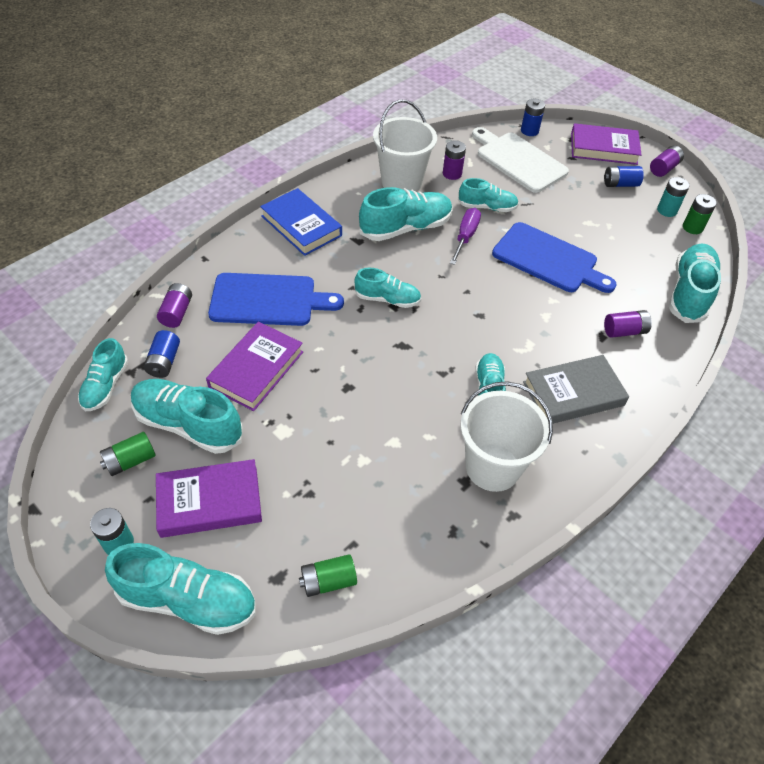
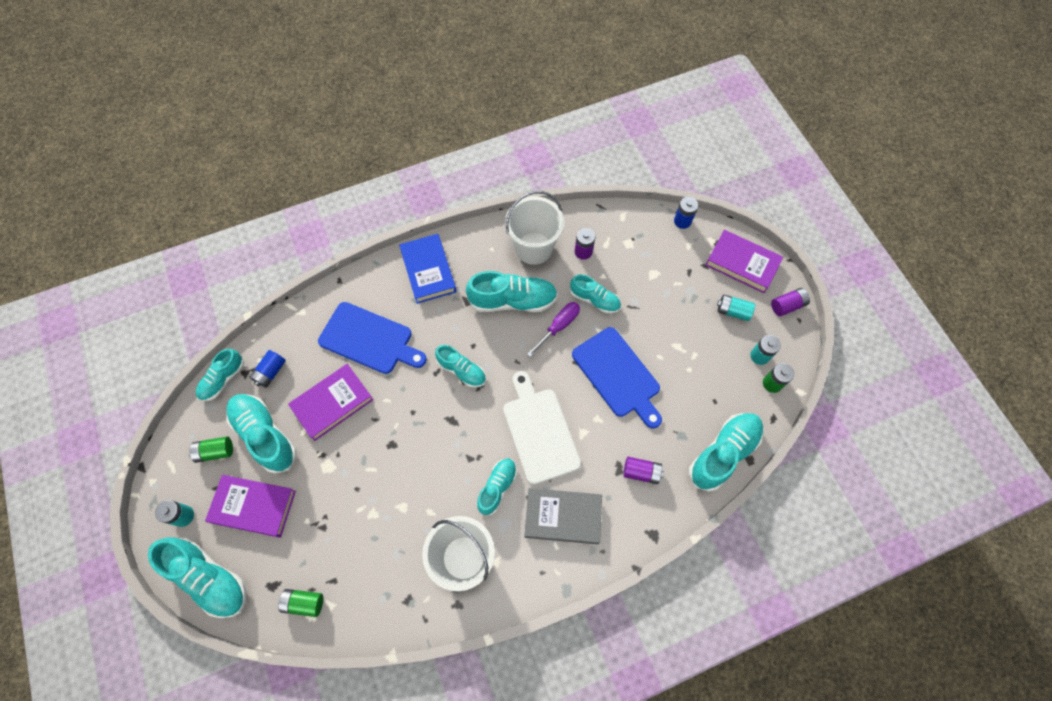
camera: 25 degrees right, 15 degrees up
purple battery [157,283,192,328] -> none
white cutting board [472,127,569,193] -> white cutting board moved to [503,371,581,485]
blue battery [604,166,644,187] -> turquoise battery [717,295,755,321]

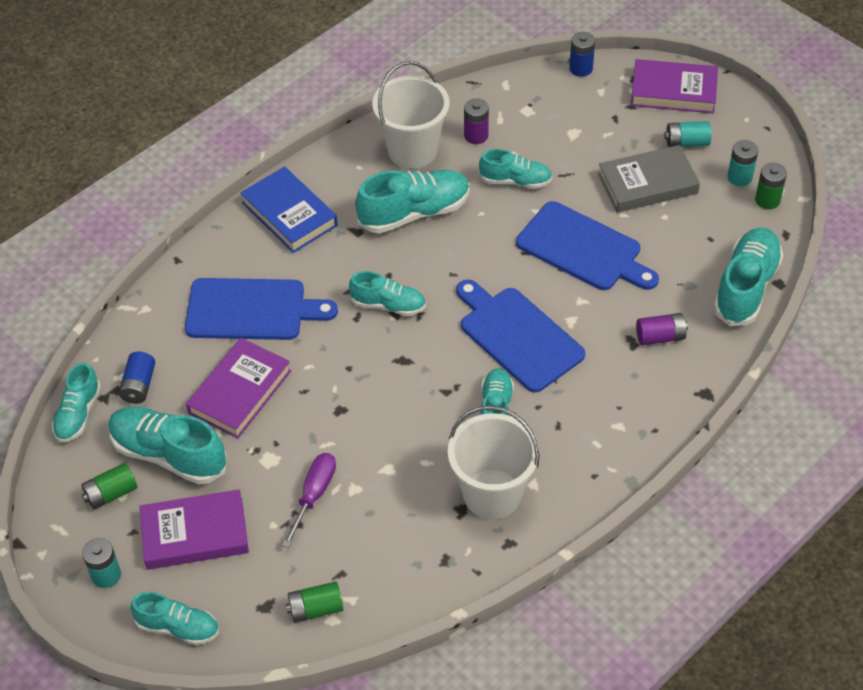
camera: 20 degrees left, 15 degrees down
turquoise shoe [148,537,246,618] -> turquoise shoe [131,592,219,645], size x0.62
white cutting board [503,371,581,485] -> blue cutting board [456,280,585,393]
grey book [524,488,602,544] -> grey book moved to [598,145,700,213]
purple screwdriver [527,302,580,357] -> purple screwdriver moved to [282,453,336,548]
purple battery [771,288,810,316] -> none

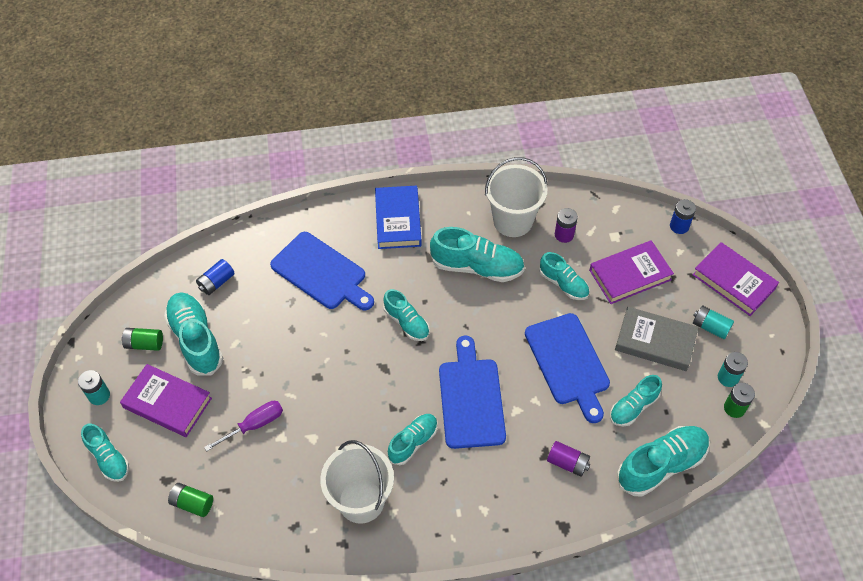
camera: 35 degrees right, 5 degrees up
turquoise shoe [52,363,101,442] -> turquoise shoe moved to [610,375,662,426]
purple book [186,338,291,439] -> purple book moved to [589,240,674,304]

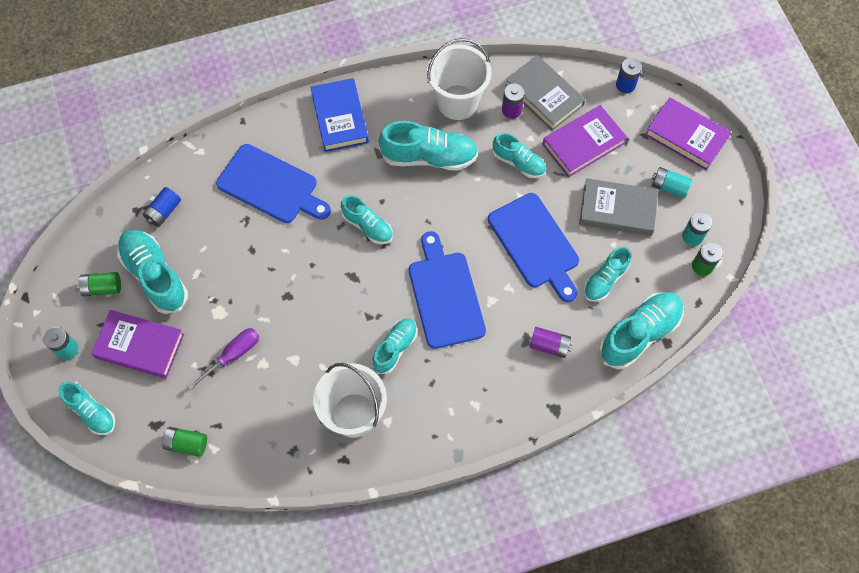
camera: 10 degrees left, 10 degrees up
none -> grey book [505,55,585,131]

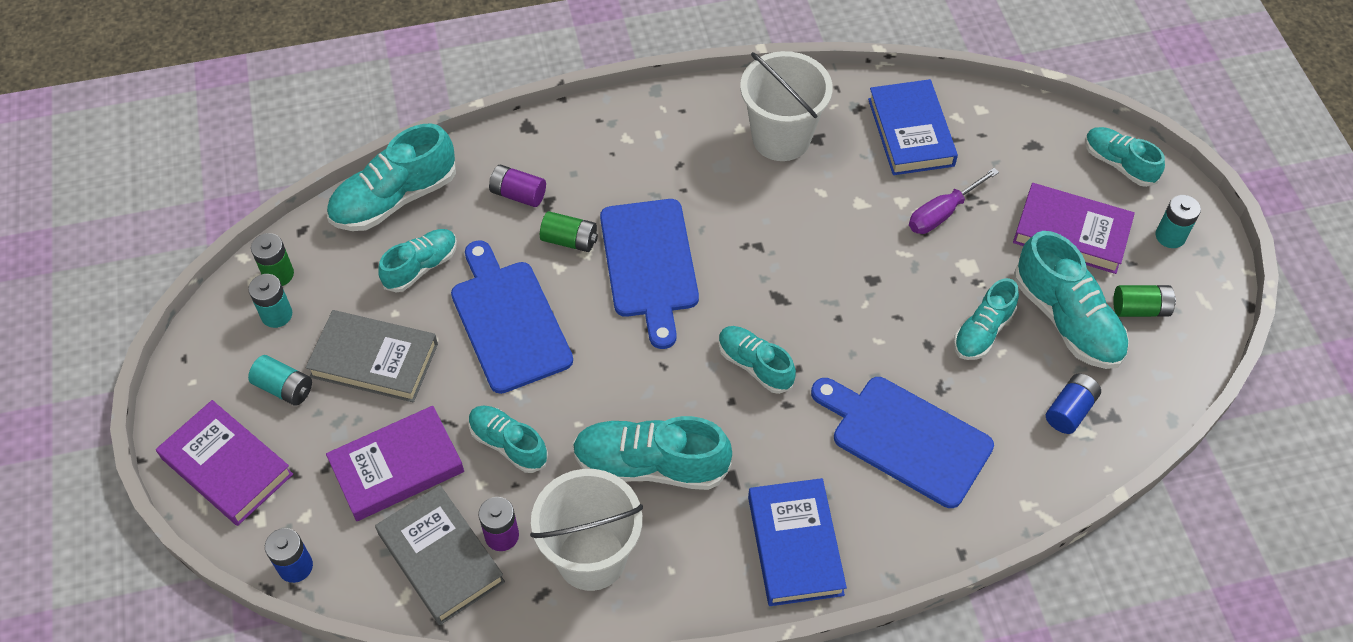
camera: 175 degrees left, 10 degrees down
green battery [162,427,207,457] -> green battery moved to [540,211,598,252]
turquoise shoe [372,318,417,374] -> turquoise shoe moved to [954,278,1019,360]
none -> blue book [868,79,958,175]

